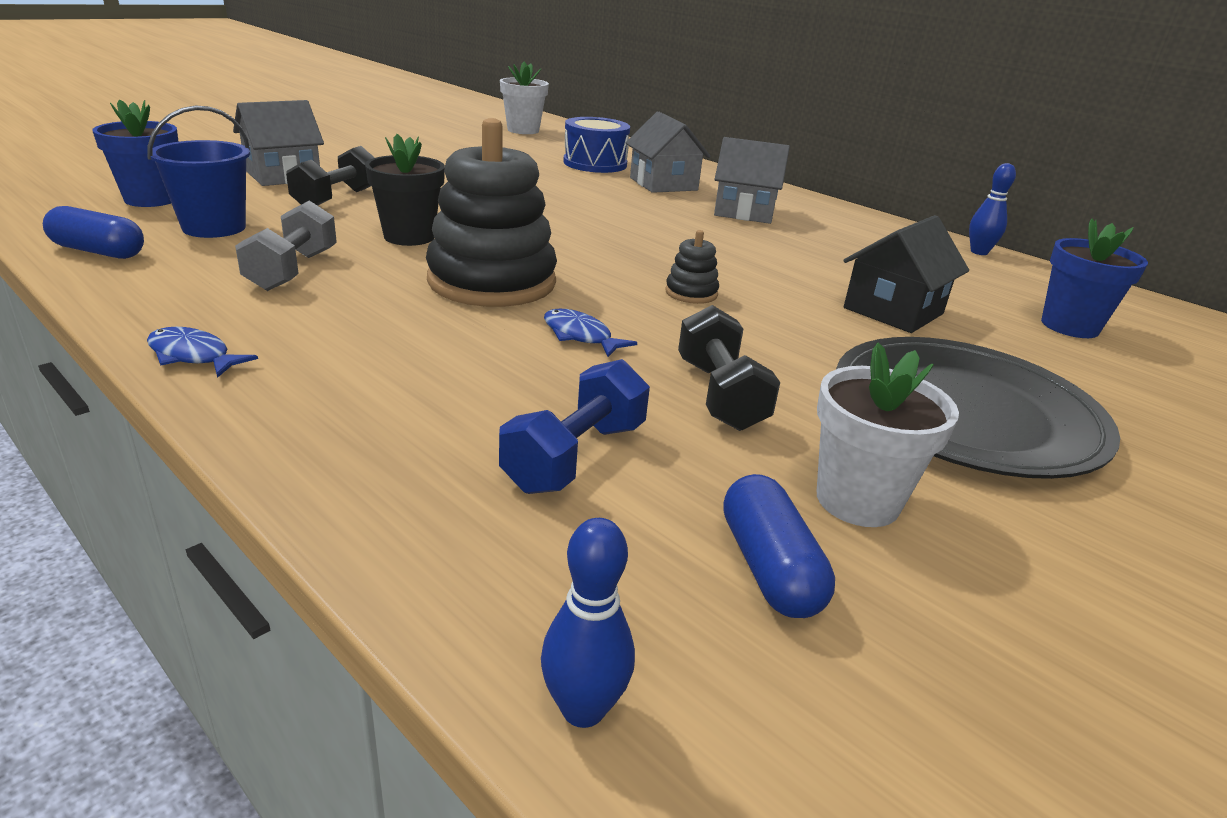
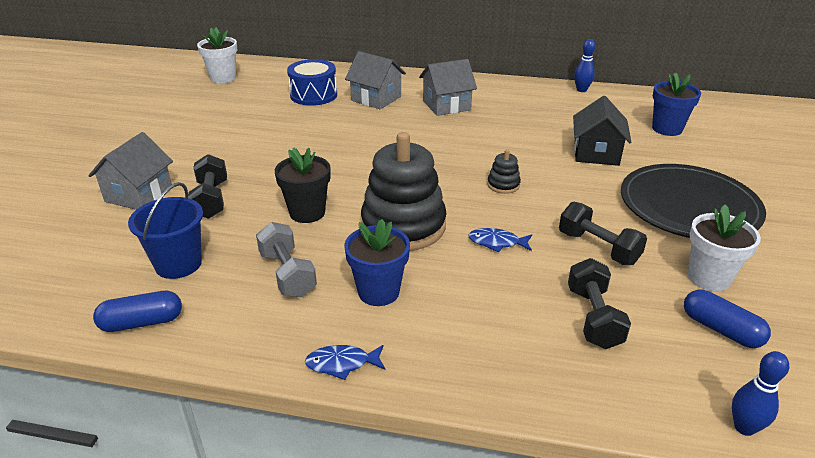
camera: 30 degrees left, 5 degrees up
blue flower pot [92,99,179,207] -> blue flower pot moved to [344,219,410,306]
blue dumbbell [499,359,650,494] -> black dumbbell [568,258,631,349]

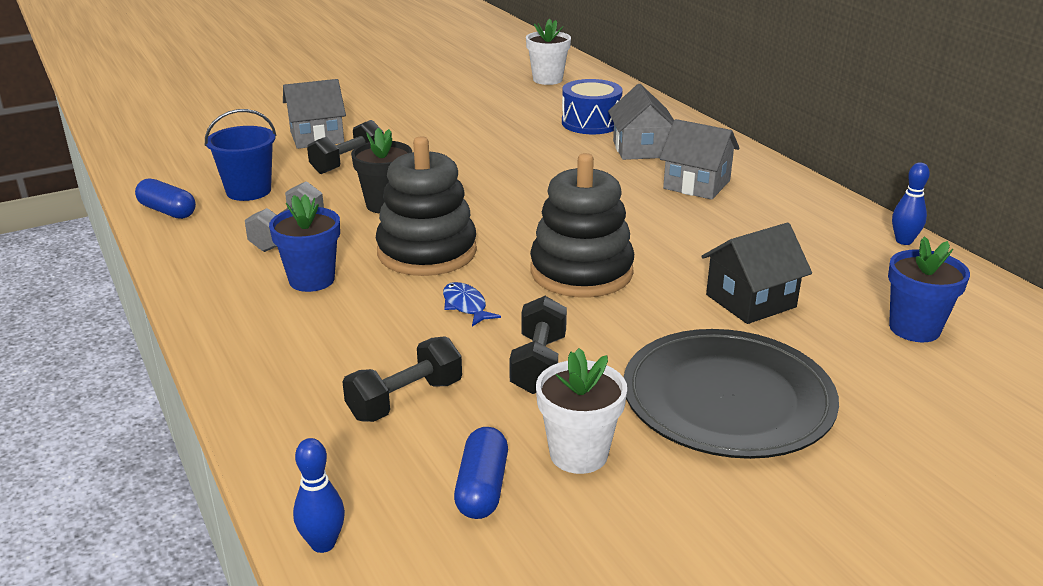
camera: 50 degrees right, 5 degrees down
blue fish [305,345,385,380] -> none
black stacking toy [487,149,521,194] -> black stacking toy [530,153,634,298], size x2.36

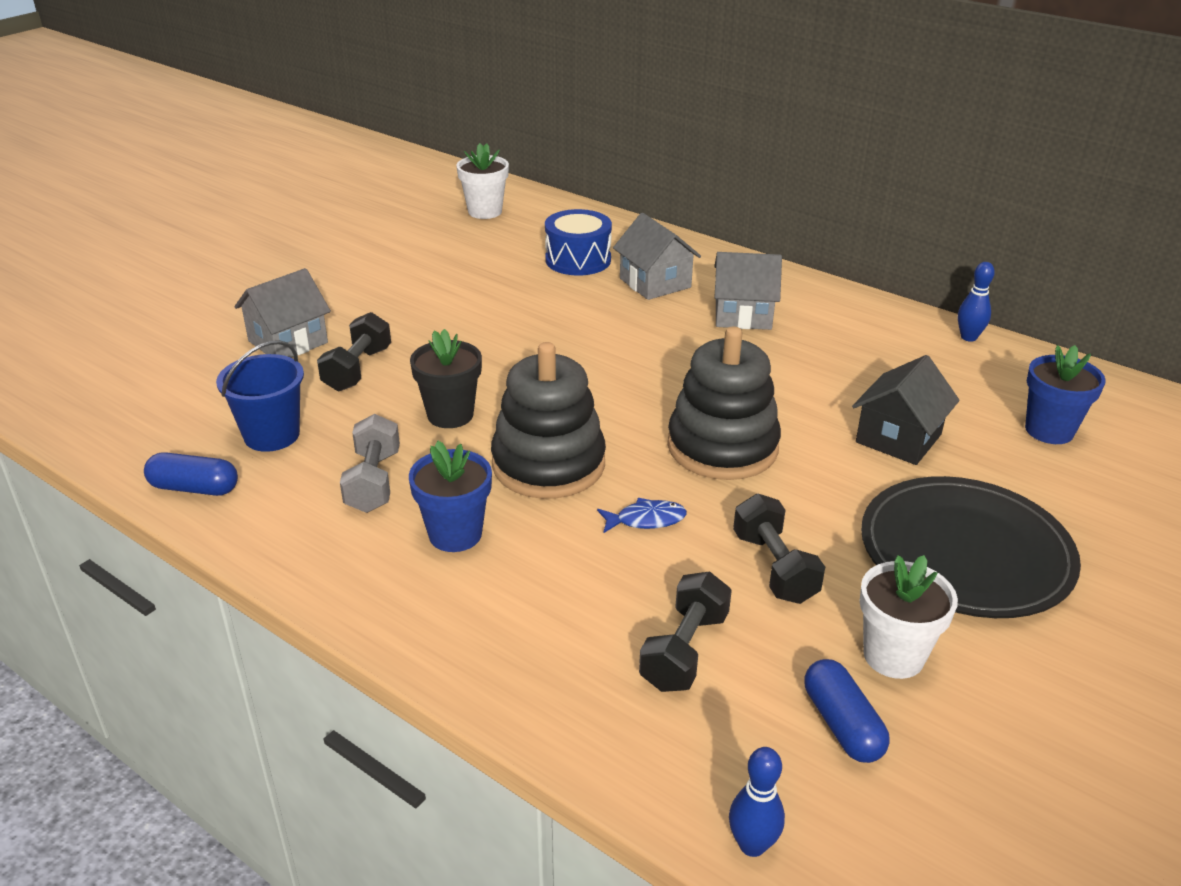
camera: 25 degrees left, 5 degrees up
blue fish [443,282,501,326] -> blue fish turned 135 degrees clockwise [597,498,687,533]

